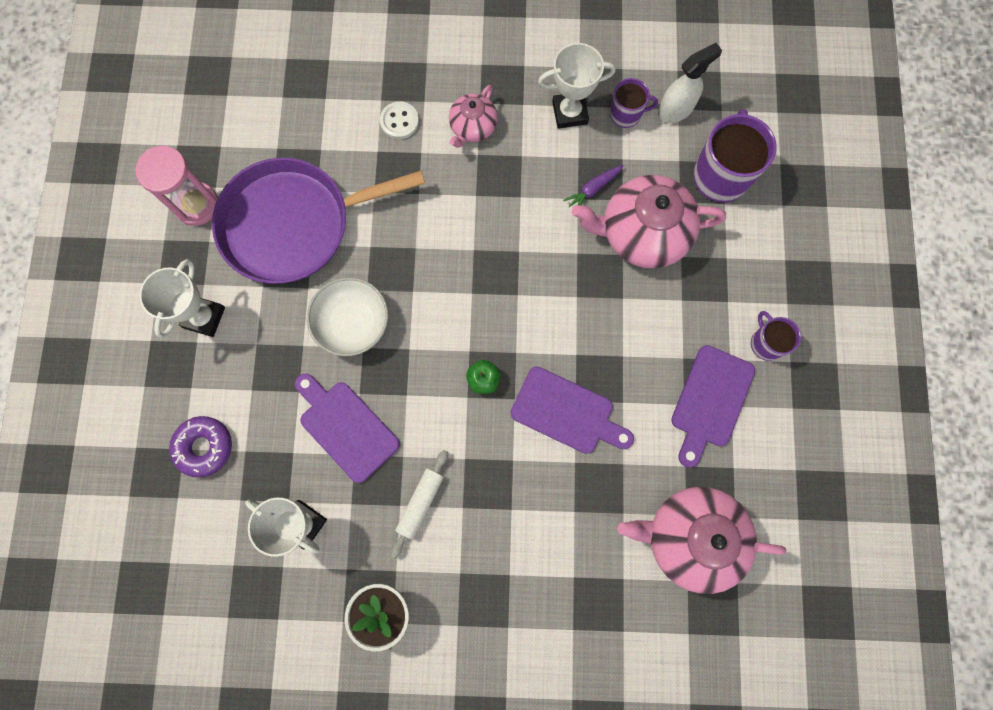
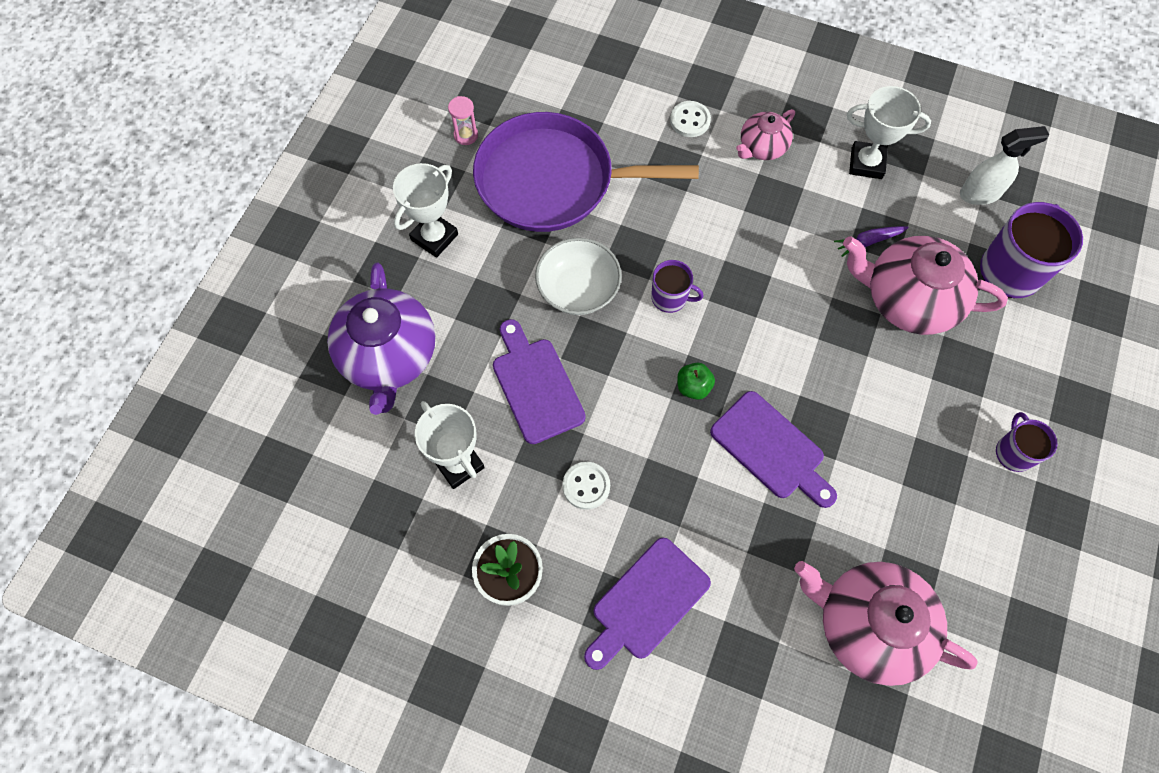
camera: 20 degrees right, 10 degrees down
pink hourglass [135,146,218,226] -> pink hourglass [448,96,478,145], size x0.53
purple donut [169,416,232,477] -> purple teapot [327,263,435,415]
white rolling pin [391,450,448,559] -> white button [562,462,610,510]
purple mug [610,78,658,128] -> purple mug moved to [651,260,703,313]
purple cutting board [671,345,755,468] -> purple cutting board moved to [584,538,711,670]

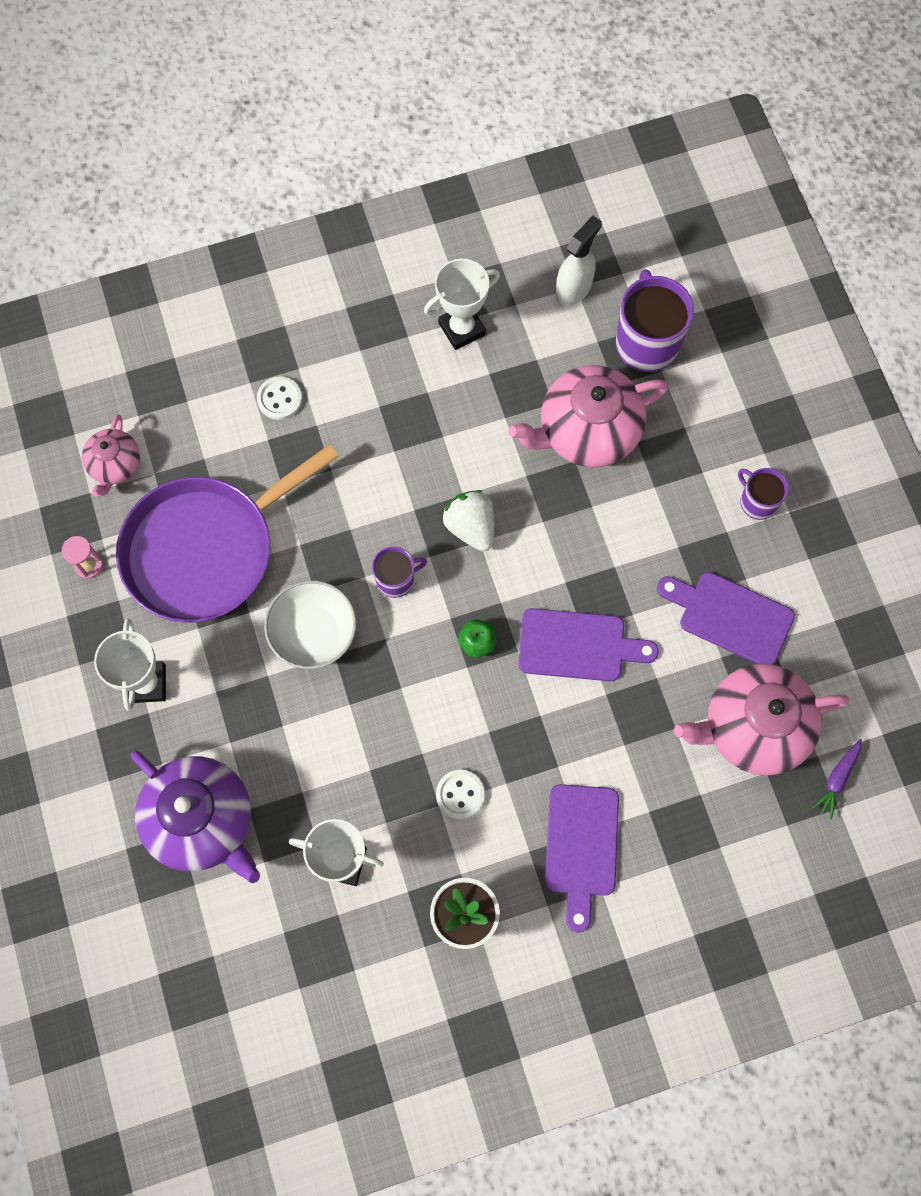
camera: 40 degrees left, 5 degrees up
purple cutting board [493,319,586,444] -> purple cutting board moved to [657,572,795,665]
pink teapot [736,109,795,160] -> pink teapot moved to [82,415,140,496]
purple carrot [834,226,909,257] -> purple carrot moved to [812,739,862,819]
none -> white strawberry [442,490,494,551]

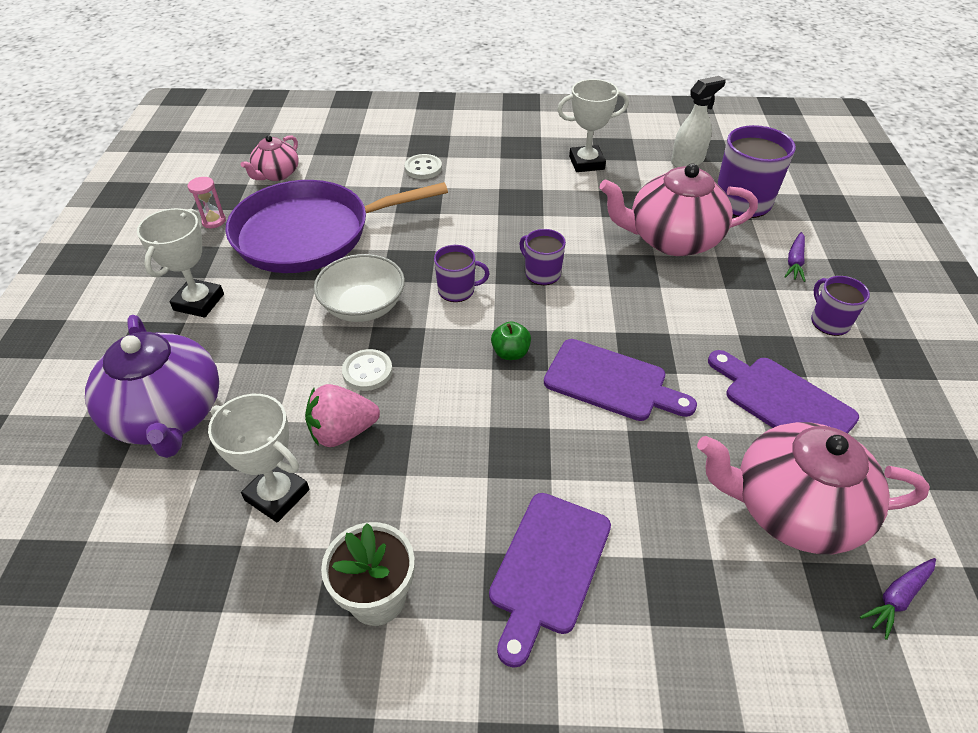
camera: 20 degrees right, 25 degrees down
white button [436,770,485,819] -> white button moved to [342,349,393,391]
white strawberry [442,490,494,551] -> purple mug [519,229,566,285]
none -> pink strawberry [305,384,380,447]
none -> purple carrot [784,232,805,282]

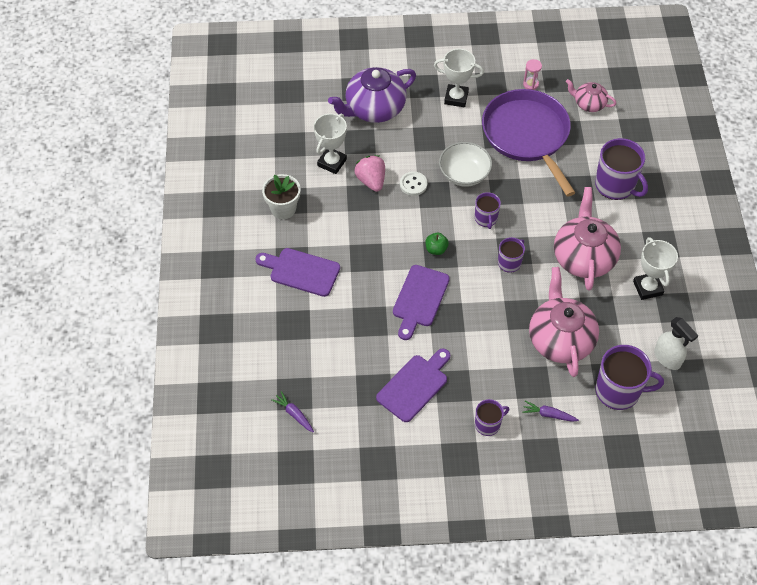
camera: 85 degrees right, 10 degrees up
white button [405,154,442,179] -> purple mug [595,138,648,200]
pink teapot [697,422,930,554] -> pink teapot moved to [554,187,621,291]

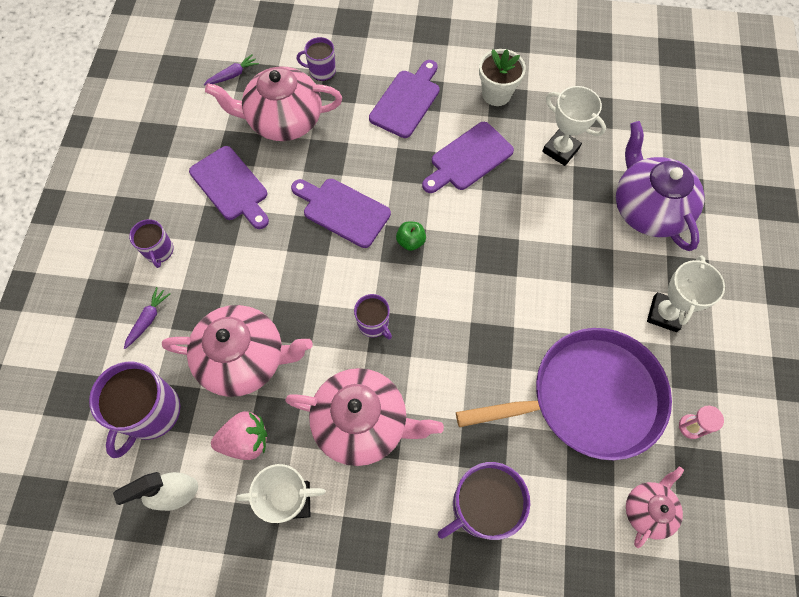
camera: 100 degrees right, 10 degrees up
pink strawberry [355,155,385,192] -> pink strawberry moved to [211,412,267,460]
white button [400,171,427,196] -> none
white bowl [439,142,492,187] -> none
purple mug [475,192,501,229] -> purple mug moved to [297,37,336,81]
none -> pink teapot [205,66,342,141]
none -> purple cutting board [422,122,514,193]

